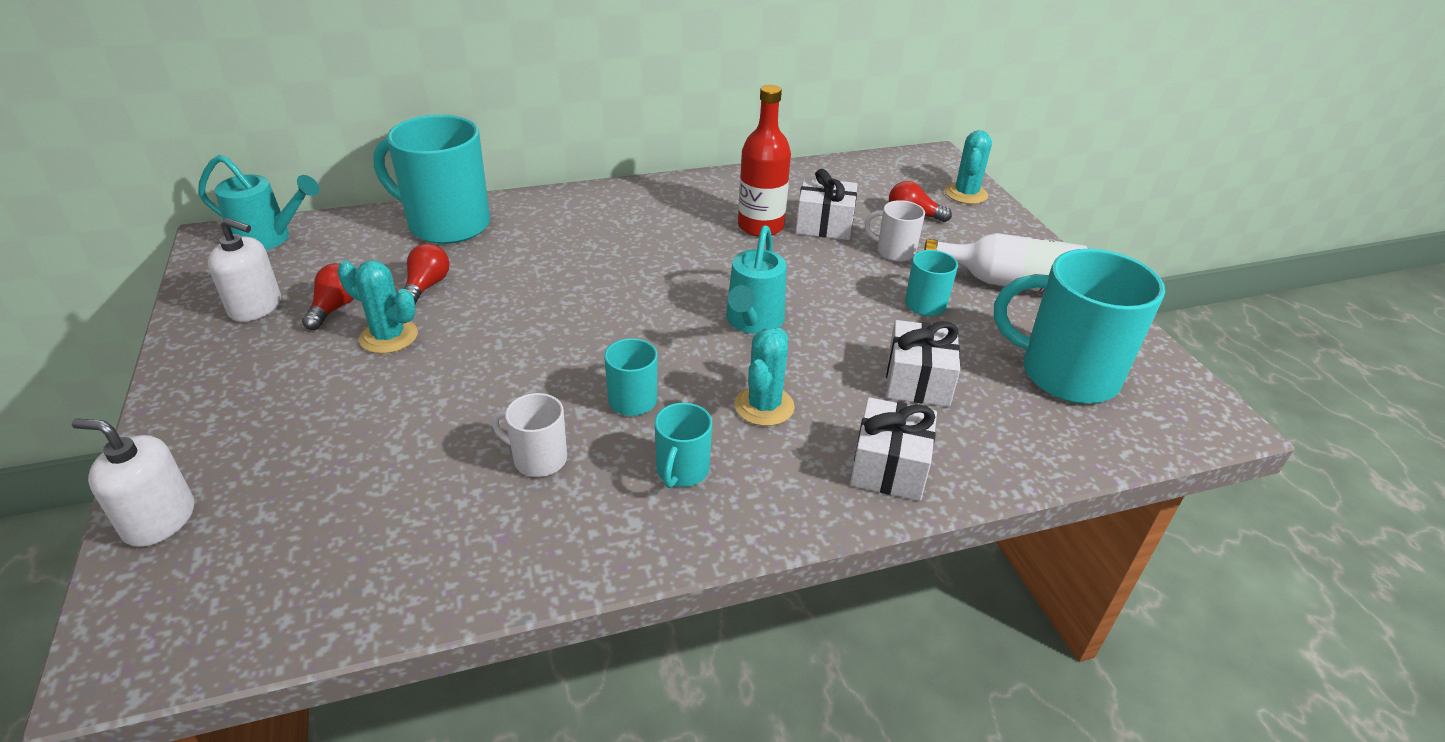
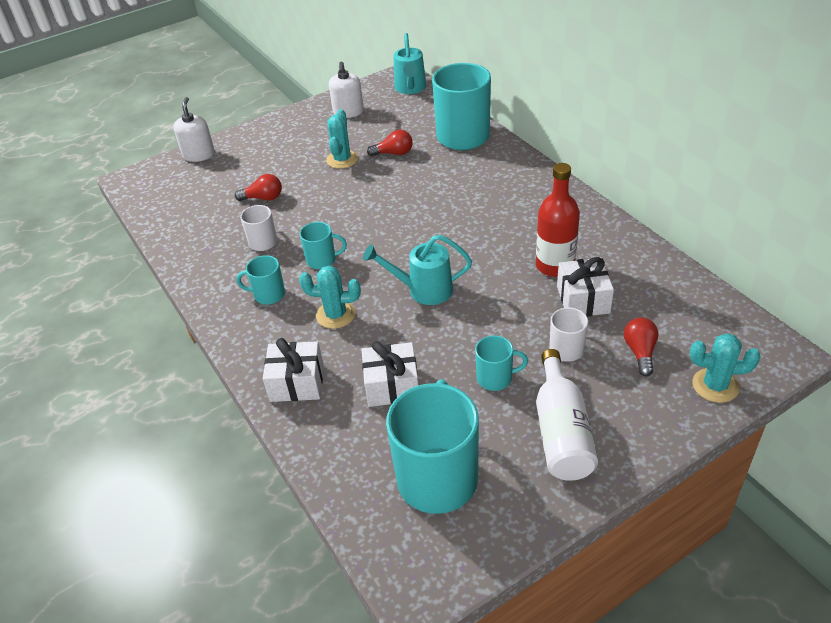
camera: 80 degrees right, 5 degrees up
red light bulb [302,263,354,330] -> red light bulb moved to [235,174,282,201]

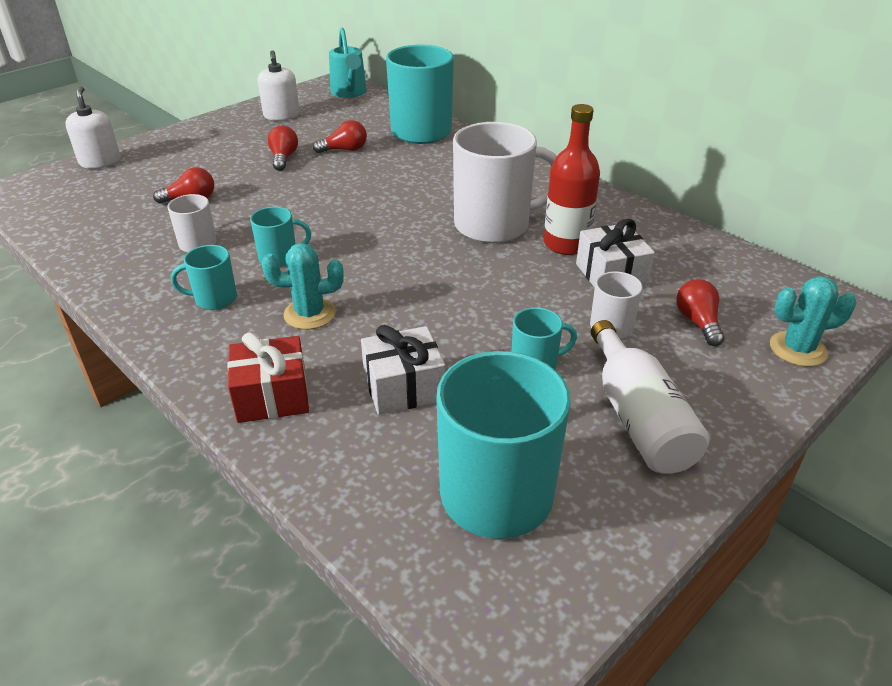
camera: 15 degrees left, 5 degrees down
white gift [263,338,323,402] -> red gift [227,332,309,423]
turquoise cactus [326,109,358,169] -> red light bulb [268,126,298,171]
turquoise watering can [363,235,472,305] -> none
none -> white mug [453,122,557,243]

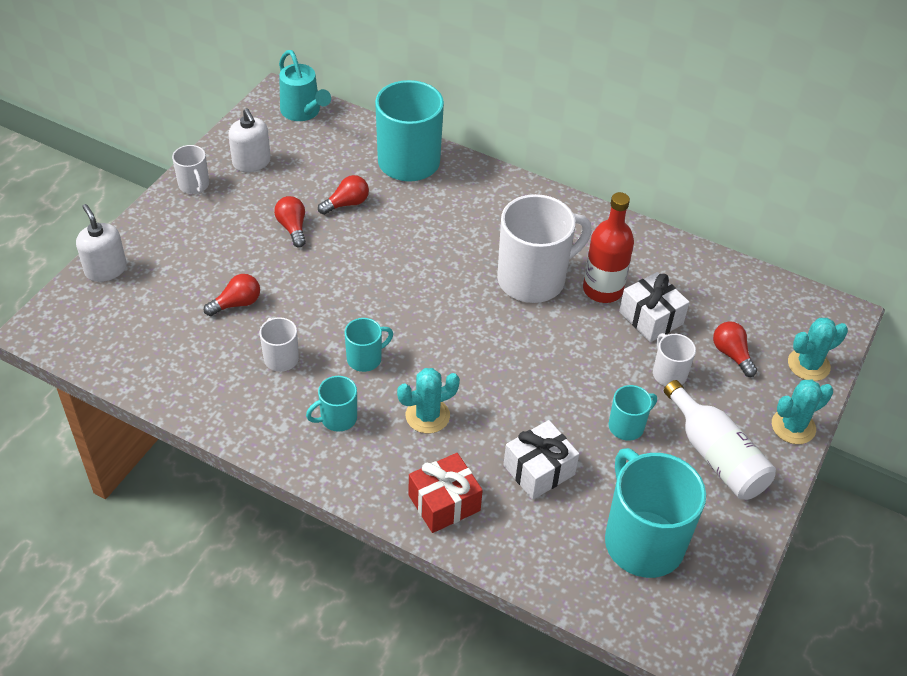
camera: 20 degrees left, 10 degrees up
none -> white mug [172,145,209,194]
none -> turquoise cactus [772,380,833,444]

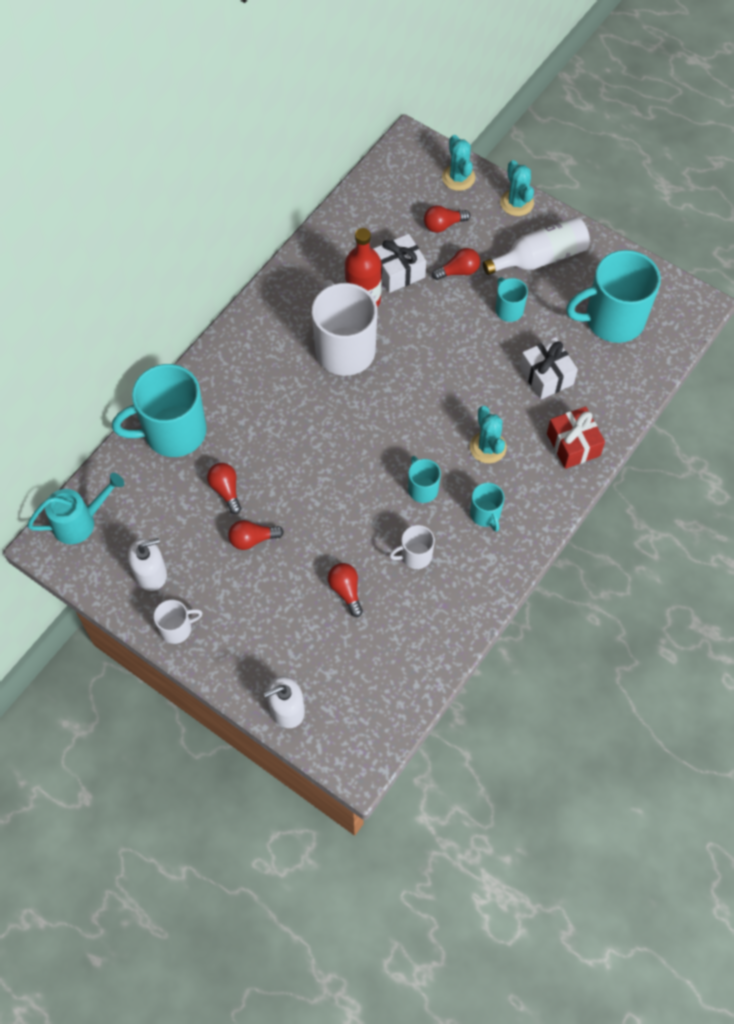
camera: 80 degrees left, 15 degrees up
white mug [653,333,696,386] -> red light bulb [432,248,480,280]

